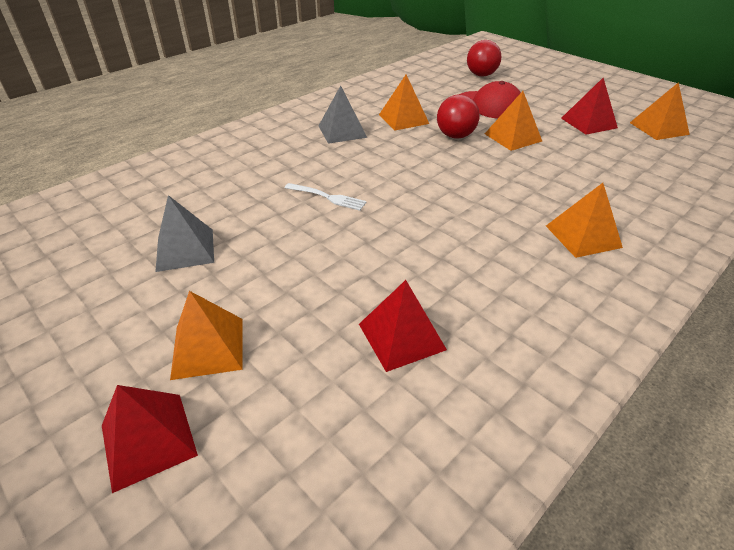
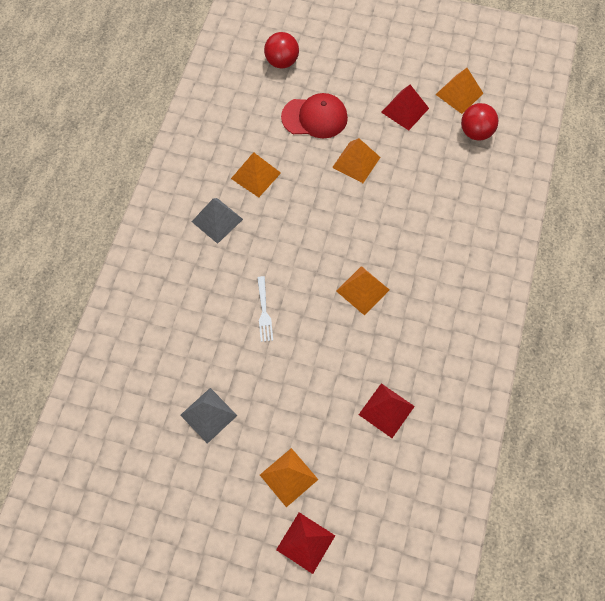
camera: 30 degrees left, 25 degrees up
white fork [285,183,367,211] -> white fork turned 90 degrees clockwise [257,276,273,342]
red ball [437,94,480,139] -> red ball moved to [461,103,498,141]
orange pyramid [546,183,623,258] -> orange pyramid moved to [336,266,389,315]

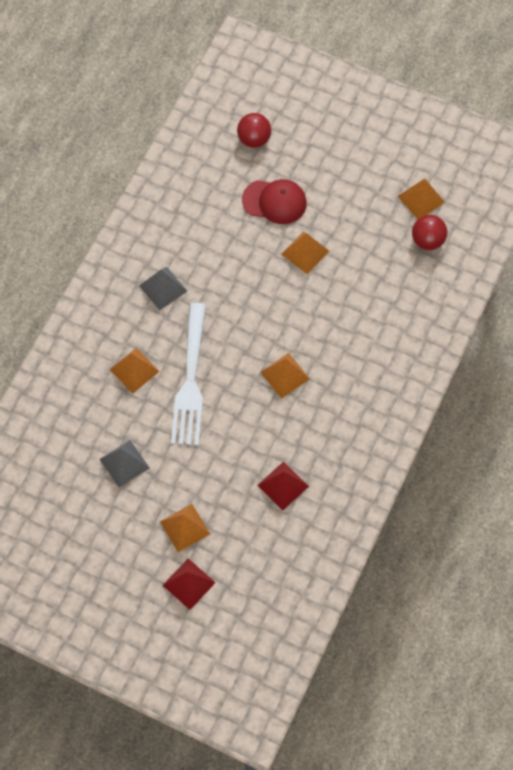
camera: 10 degrees right, 0 degrees up
orange pyramid [231,152,281,197] -> orange pyramid moved to [109,348,160,394]
white fork [257,276,273,342] -> white fork [171,303,206,446], size x2.38
red pyramid [381,85,429,130] -> none

